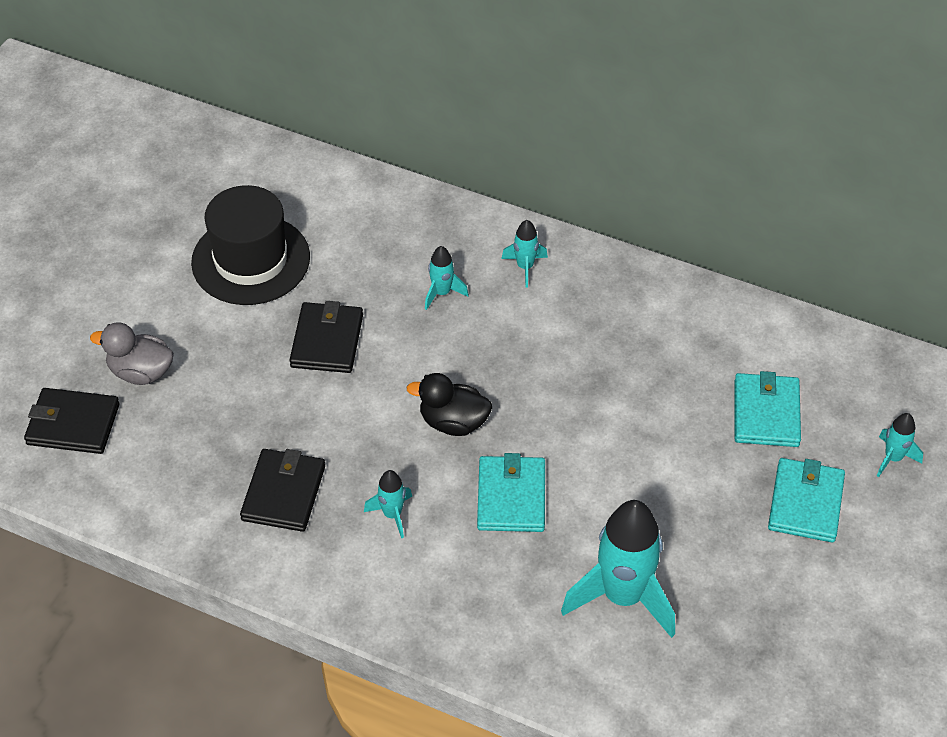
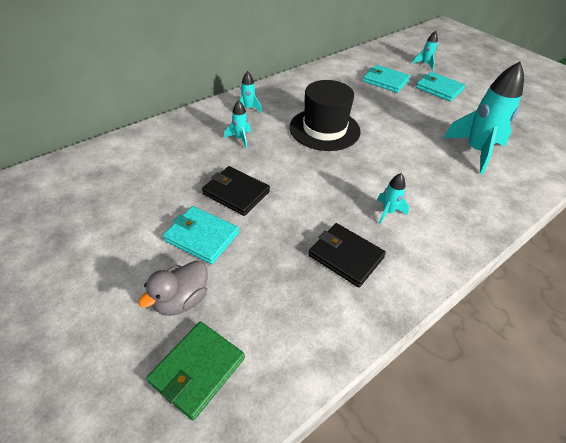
camera: 65 degrees left, 5 degrees down
black wallet [24,388,120,454] -> green wallet [146,321,245,420]
black hat [191,185,310,305] -> black hat moved to [289,80,361,151]
black duck [406,373,492,436] -> none
turquoise wallet [477,453,545,532] -> turquoise wallet moved to [163,206,239,264]

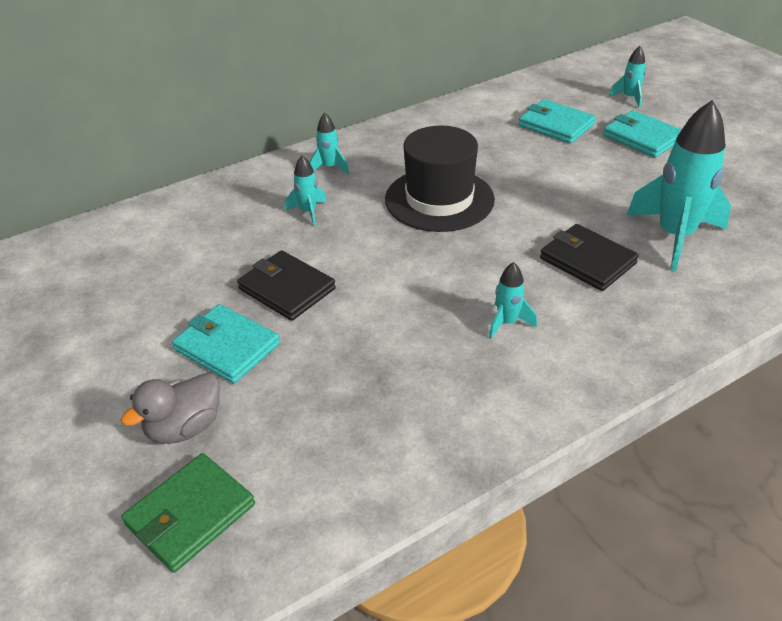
camera: 10 degrees right, 5 degrees down
black wallet [308,223,386,287] -> black wallet moved to [540,224,639,291]

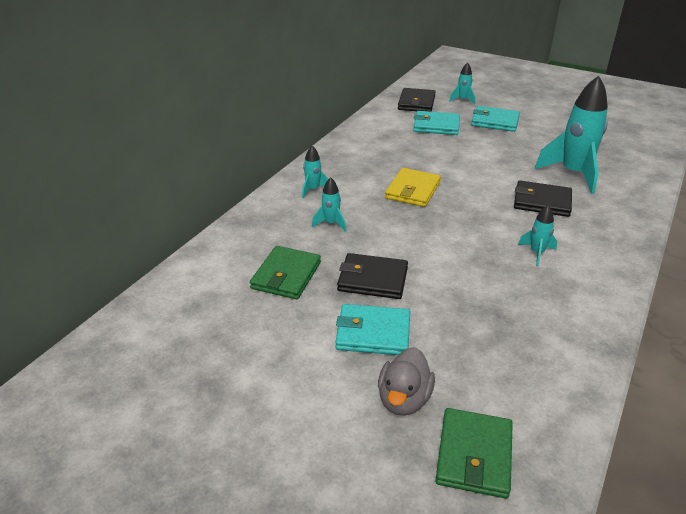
camera: 30 degrees left, 5 degrees down
black hat [385,126,495,232] -> yellow wallet [385,168,441,207]
none -> green wallet [250,246,321,299]
none -> black wallet [398,88,436,112]

